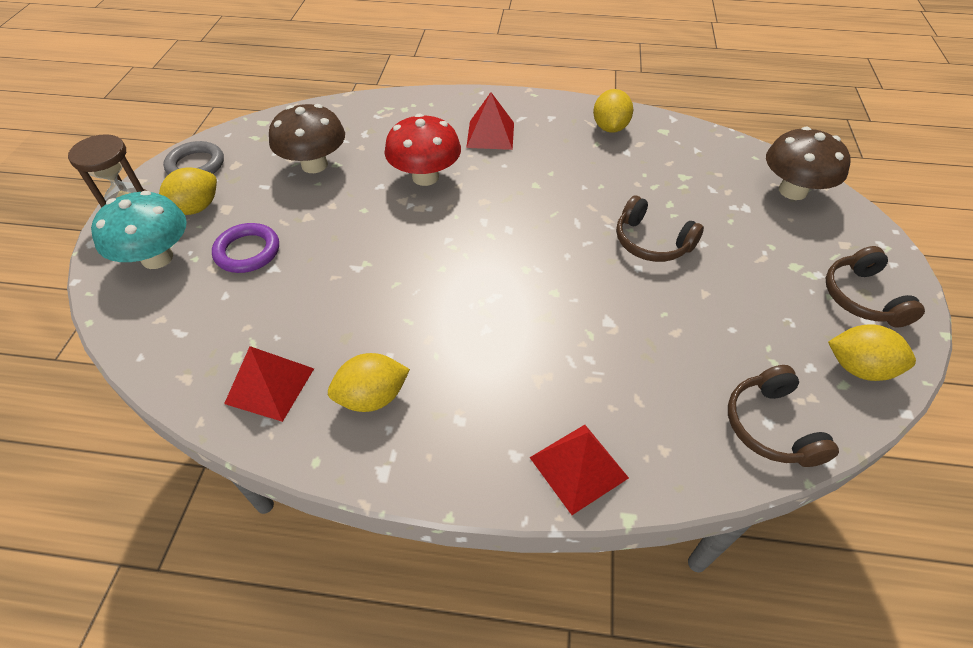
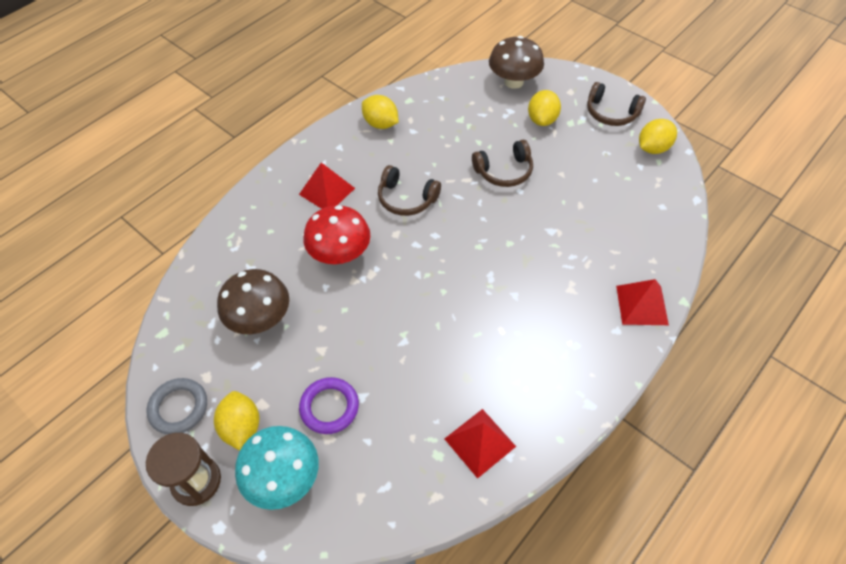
camera: 55 degrees left, 5 degrees up
yellow lemon [328,353,410,412] -> yellow lemon moved to [528,90,561,126]
brown headphones [728,365,839,467] -> brown headphones moved to [378,165,441,216]

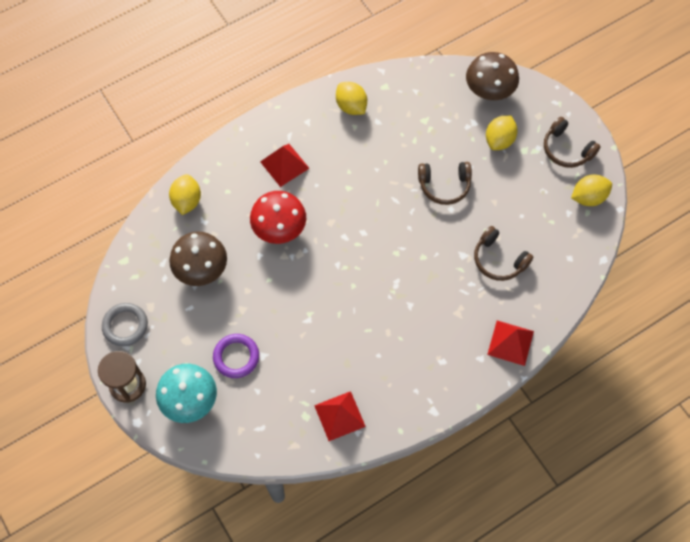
camera: 15 degrees right, 10 degrees up
yellow lemon [214,391,259,450] -> yellow lemon moved to [169,174,201,215]
brown headphones [378,165,441,216] -> brown headphones moved to [474,226,533,281]

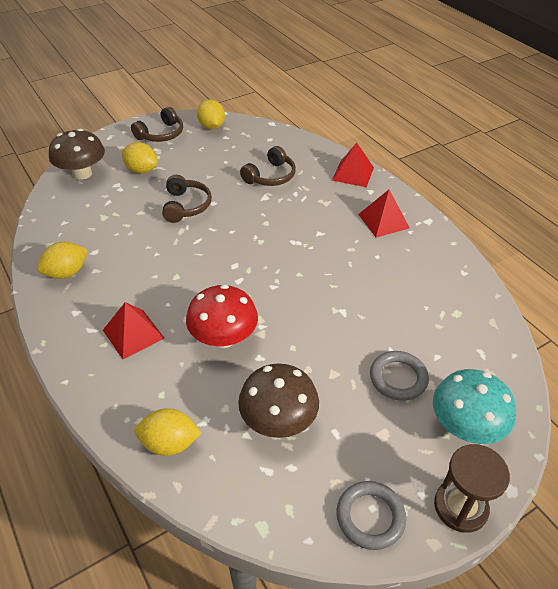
camera: 90 degrees left, 20 degrees down
purple ring [213,334,259,378] -> grey ring [370,351,429,401]
red pyramid [314,391,366,441] -> red pyramid moved to [358,190,410,237]

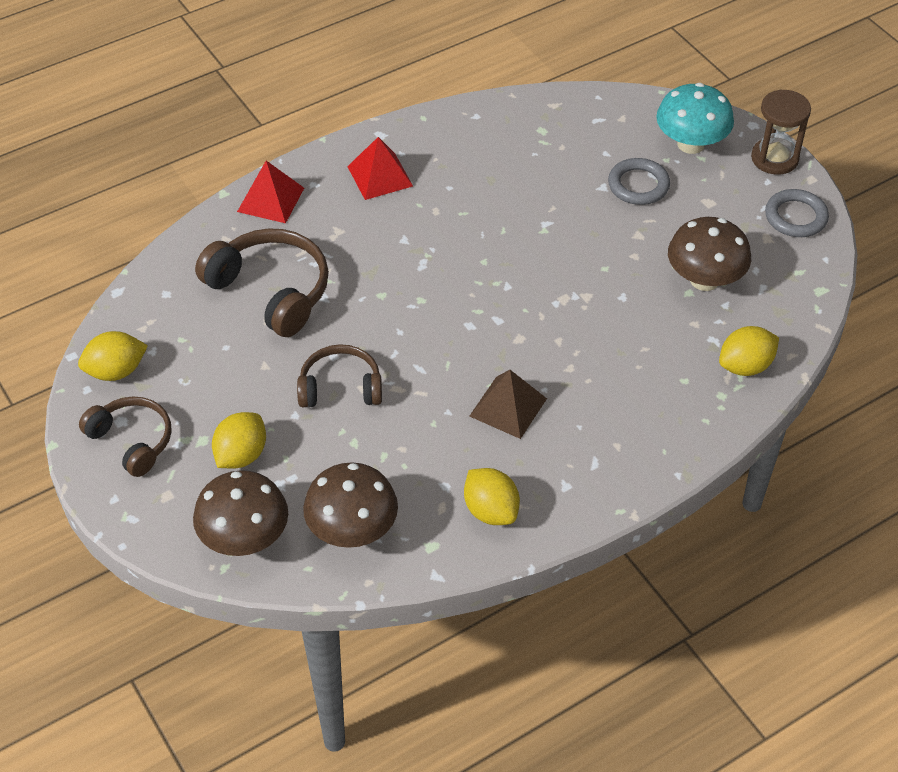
camera: 90 degrees left, 5 degrees up
red pyramid [103,302,164,359] -> none
yellow lemon [135,408,201,456] -> yellow lemon turned 60 degrees clockwise [719,326,779,376]
red mushroom [186,285,258,348] -> none
brown headphones [240,146,296,186] -> brown headphones [195,228,329,337], size x1.54
none -> brown mushroom [303,462,398,548]
none -> brown pyramid [469,370,547,439]

